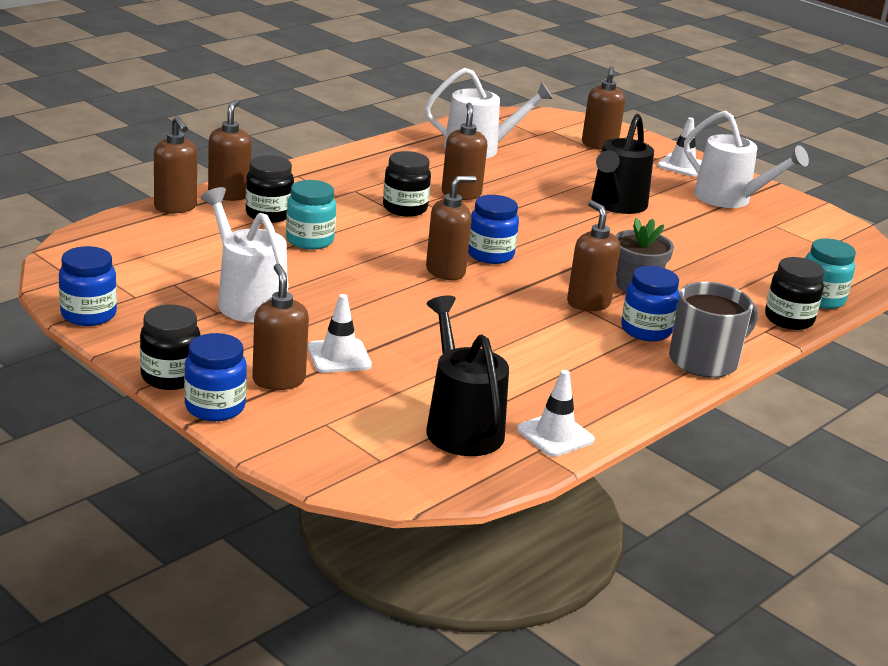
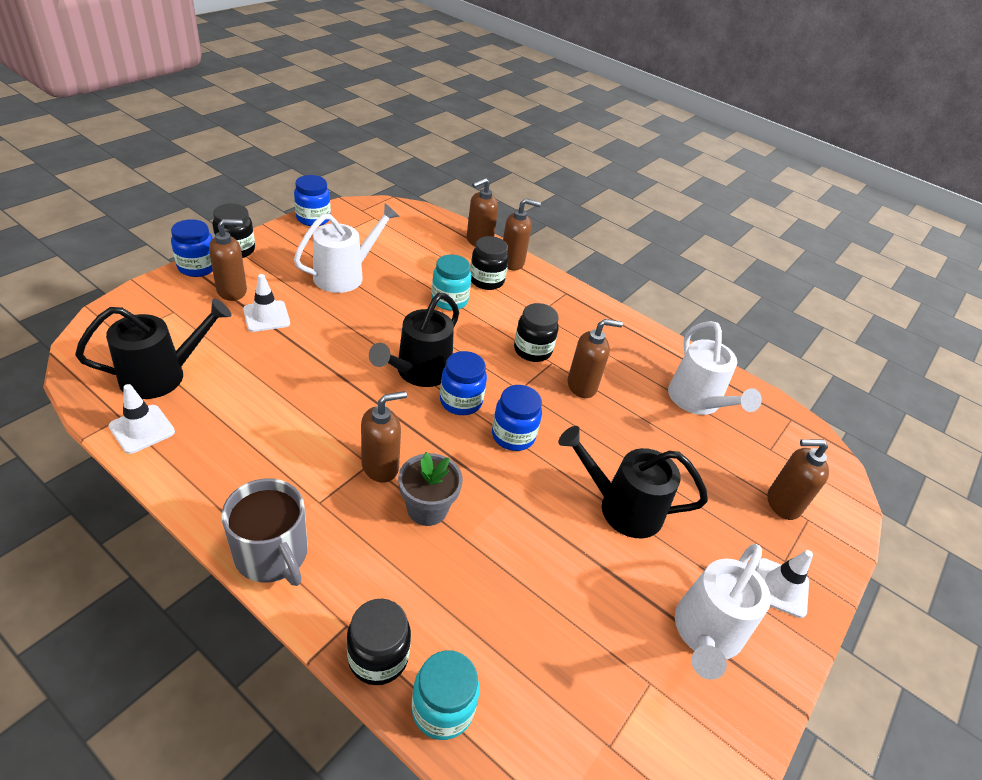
camera: 80 degrees right, 15 degrees up
brown soap dispenser [426,176,476,280] -> black watering can [369,293,459,387]
blue jar [621,266,679,341] -> blue jar moved to [492,385,542,451]

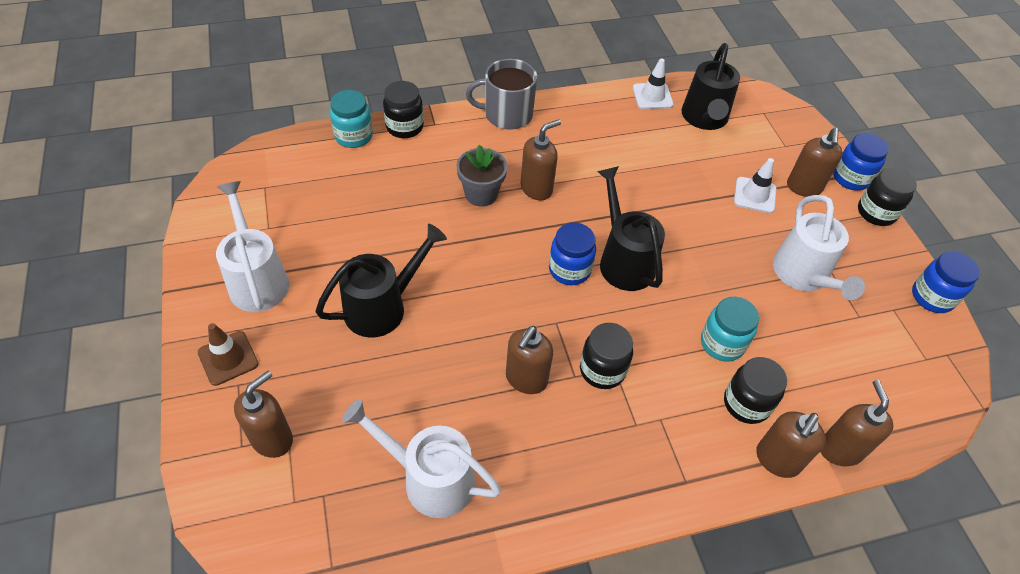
camera: 130 degrees right, 10 degrees up
brown soap dispenser [361,391,407,482] -> brown soap dispenser turned 135 degrees counterclockwise [521,119,561,200]
blue jar [492,385,542,451] -> none
white traffic cone [756,550,813,618] -> brown traffic cone [198,323,259,386]

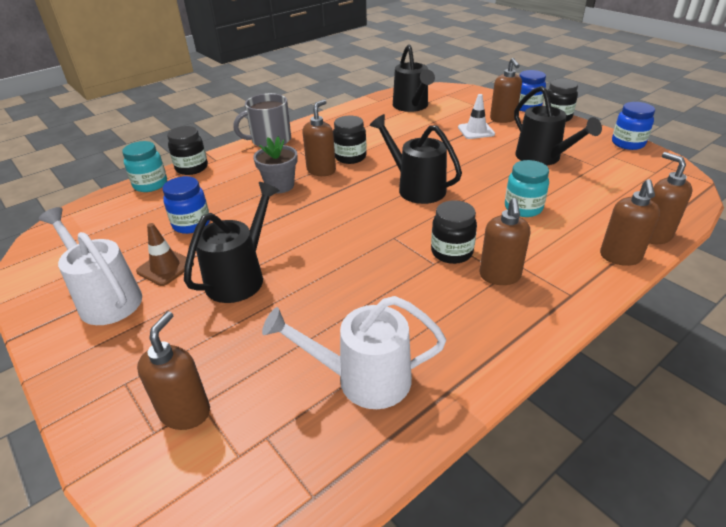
camera: 20 degrees left, 15 degrees down
brown traffic cone [198,323,259,386] -> brown traffic cone moved to [136,223,194,286]
brown soap dispenser [506,326,553,394] -> brown soap dispenser moved to [480,198,530,285]
blue jar [549,223,596,285] -> blue jar moved to [162,176,210,234]
white traffic cone [633,58,674,109] -> none
black jar [724,357,787,424] -> black jar moved to [333,116,367,164]
white watering can [773,195,865,300] -> black watering can [514,86,602,166]

